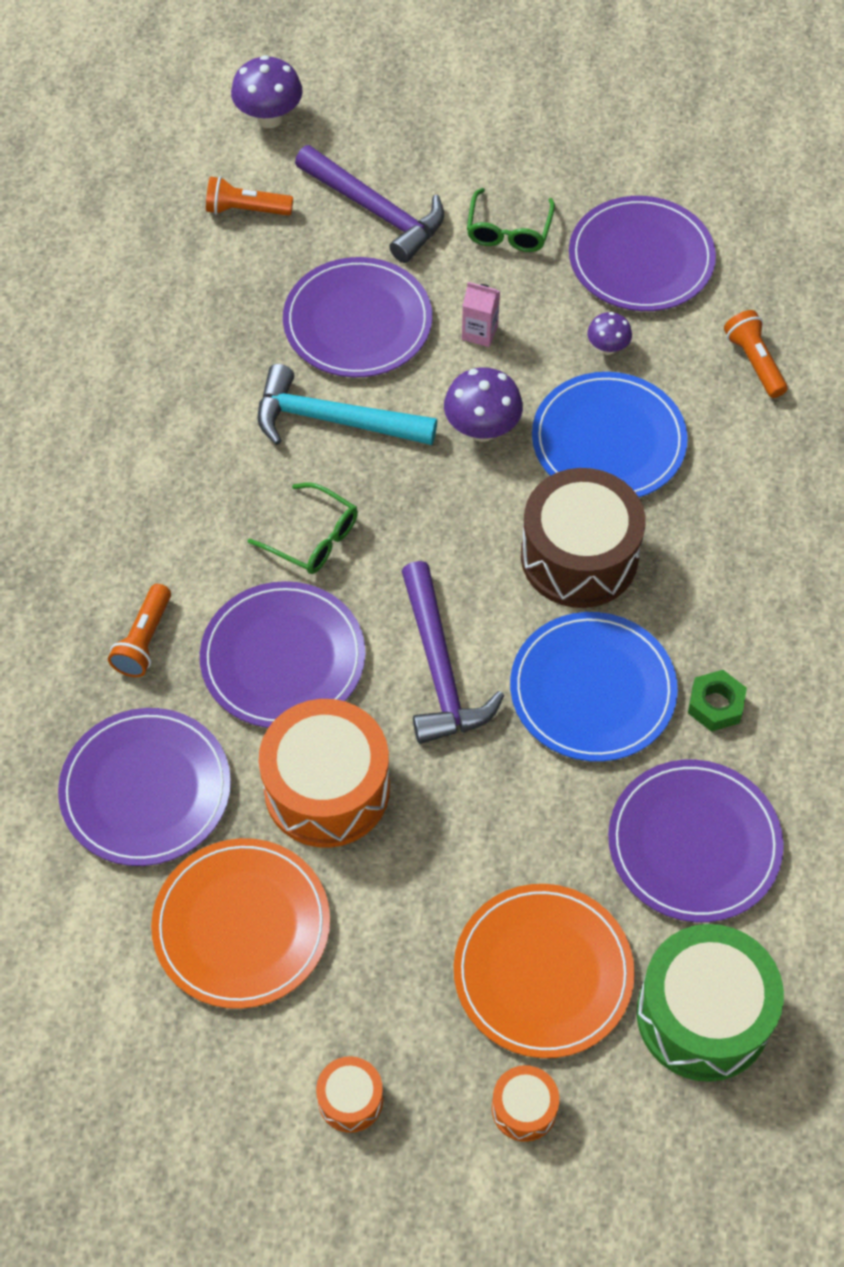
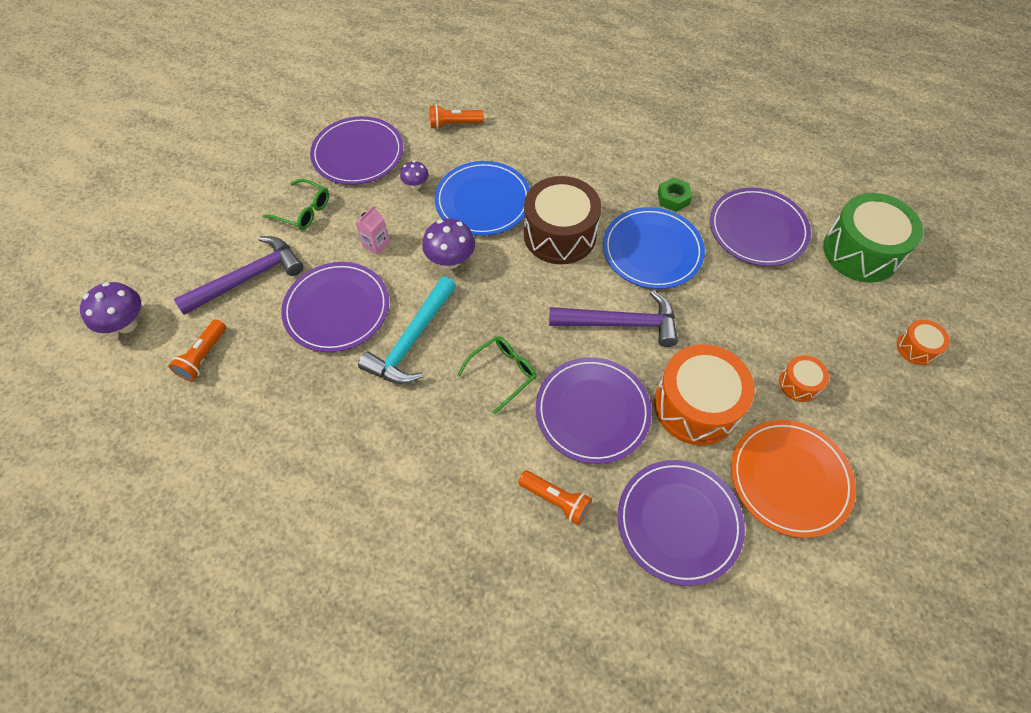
camera: 75 degrees left, 0 degrees up
orange drum [316,1056,383,1133] -> orange drum moved to [779,355,829,402]
orange plate [454,884,635,1058] -> none

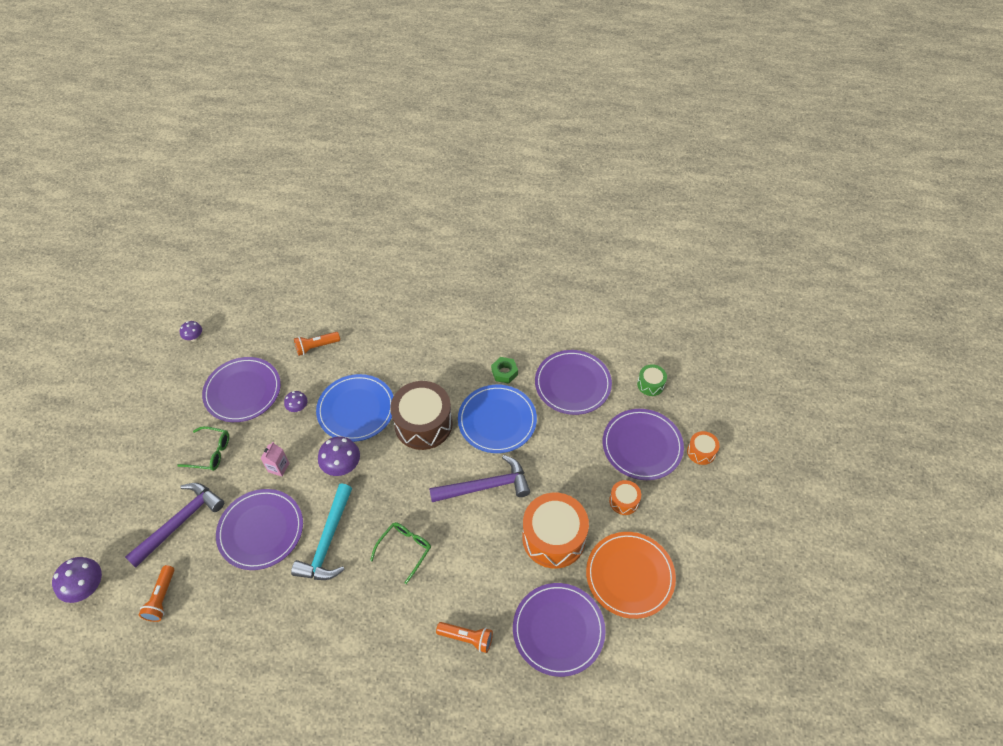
camera: 15 degrees left, 5 degrees down
purple plate [536,357,652,464] -> purple plate moved to [603,409,684,480]
green drum [823,193,923,283] -> green drum [637,364,667,396], size x0.48
none -> purple mushroom [180,321,202,341]

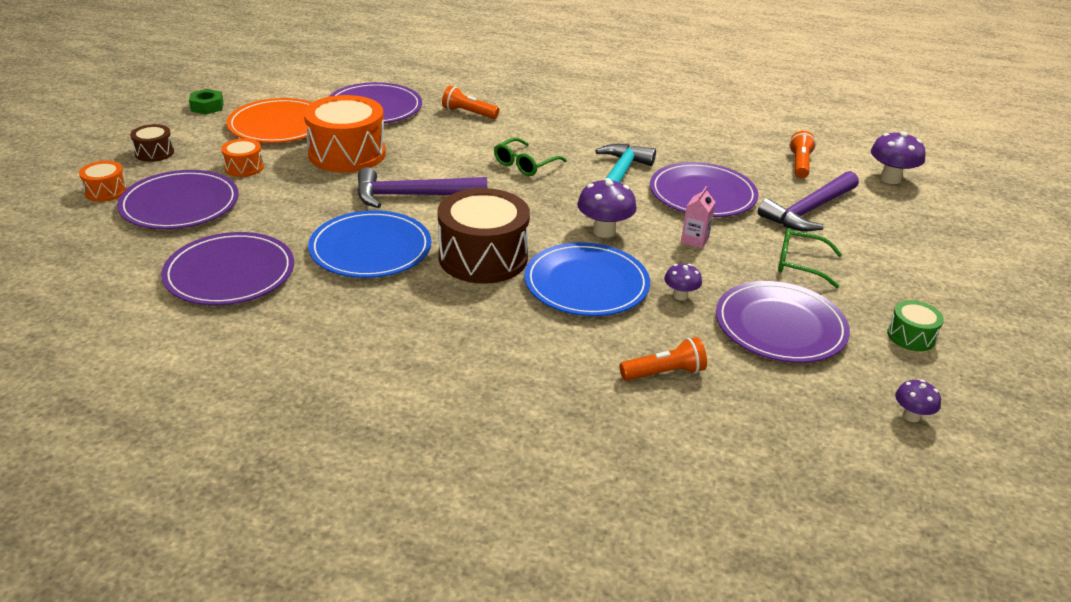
camera: 175 degrees left, 20 degrees down
green nut [491,357,518,384] -> green nut moved to [189,89,224,115]
green drum [637,364,667,396] -> green drum moved to [887,300,944,351]
none -> brown drum [130,124,174,162]

